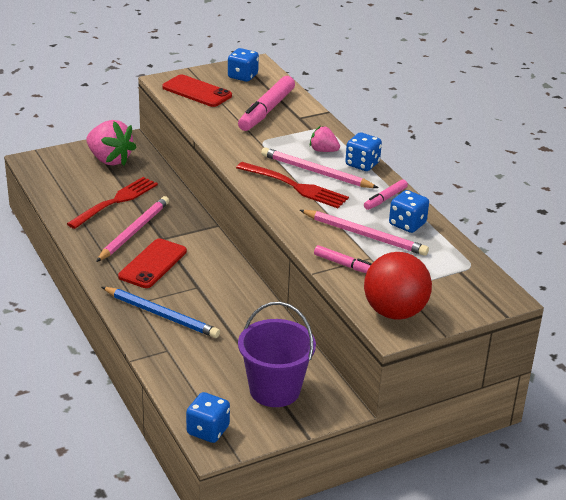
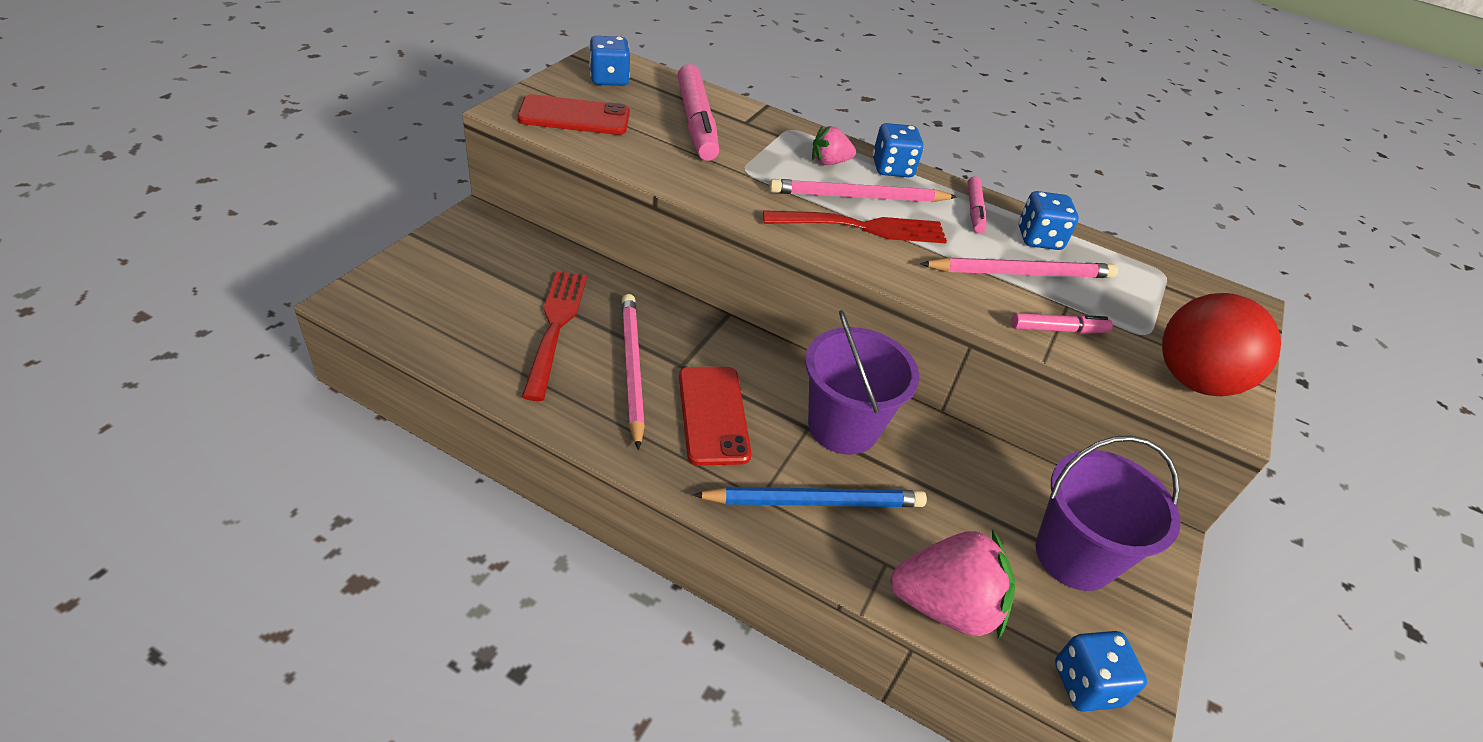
camera: 40 degrees left, 10 degrees up
pink strawberry [86,120,137,166] -> pink strawberry moved to [890,530,1015,639]
none -> purple bucket [805,310,919,455]

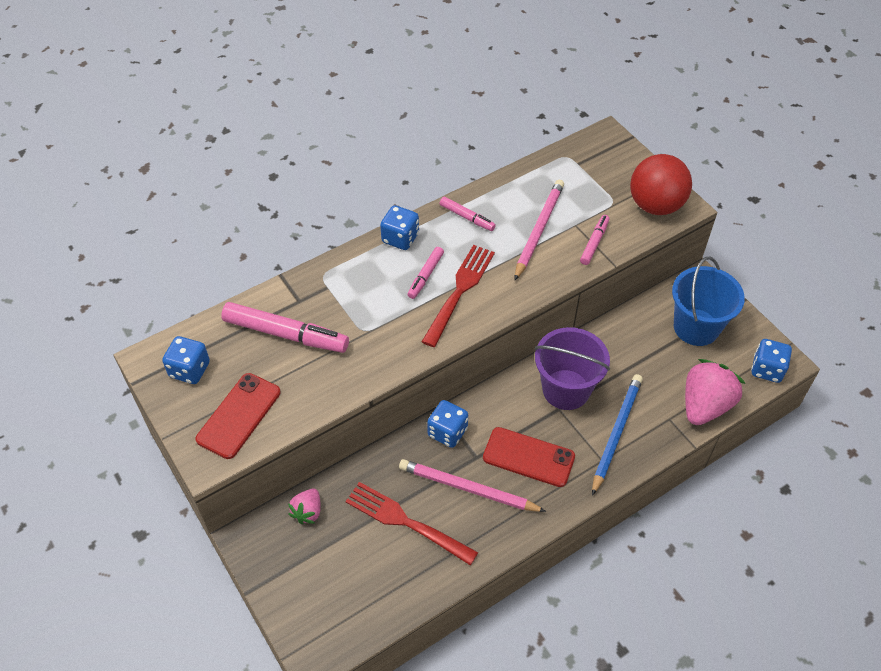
camera: 55 degrees left, 10 degrees up
pink pencil [769,179,957,202] -> pink marker [407,247,444,299]
pink strawberry [812,126,856,165] -> pink strawberry moved to [288,489,321,524]
blue dice [1018,191,1079,250] -> blue dice moved to [427,400,468,448]
purple bucket [1036,436,1181,591] -> blue bucket [672,257,745,346]

